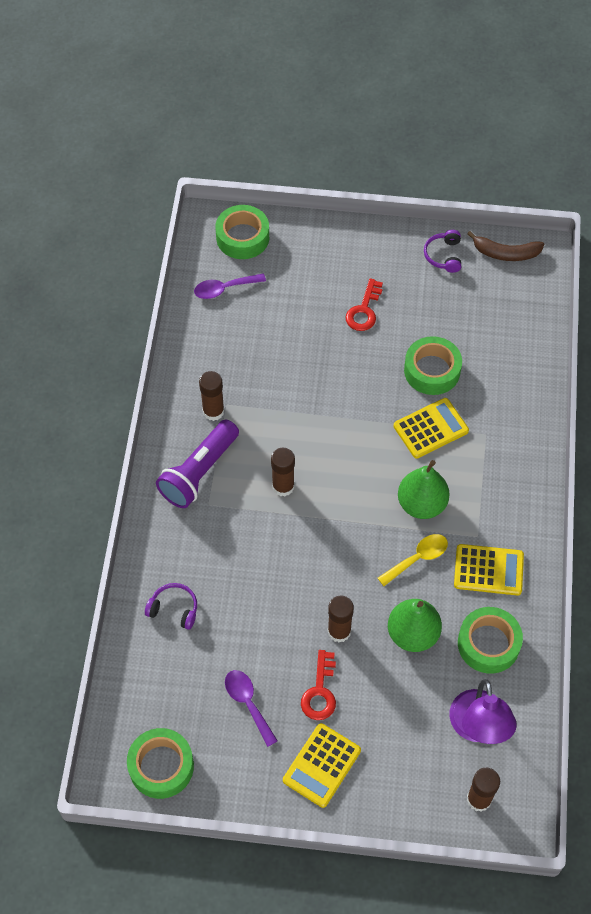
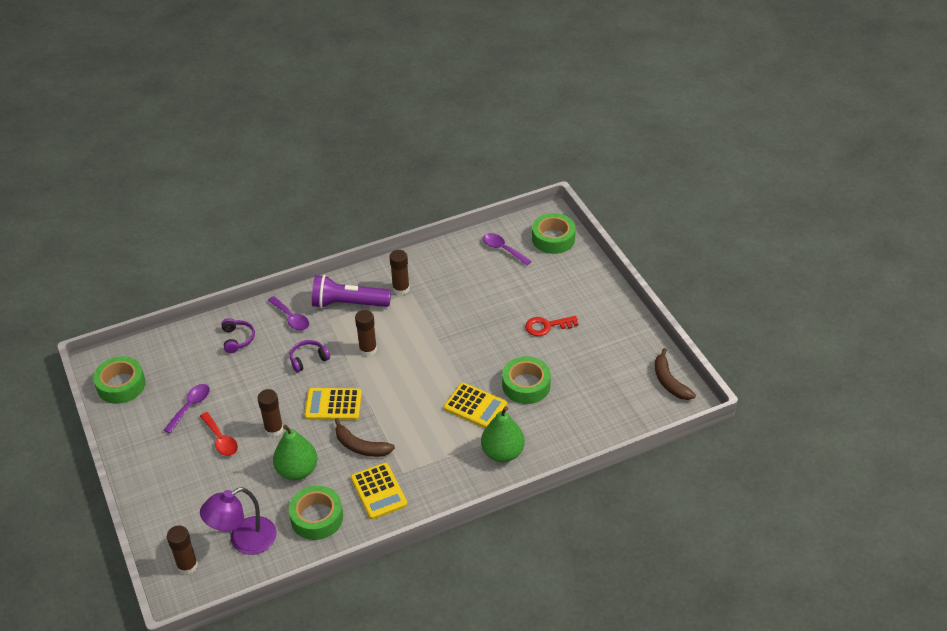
camera: 60 degrees right, 15 degrees down
yellow calculator [283,723,361,808] -> yellow calculator moved to [305,388,362,420]
red key [301,650,336,720] -> red spoon [200,412,238,456]
yellow spoon [378,534,448,586] -> brown banana [335,418,395,457]
green pear [398,460,450,519] -> green pear moved to [481,406,525,462]
purple headphones [424,230,461,273] -> purple headphones moved to [290,340,330,372]
none -> purple spoon [268,296,309,330]

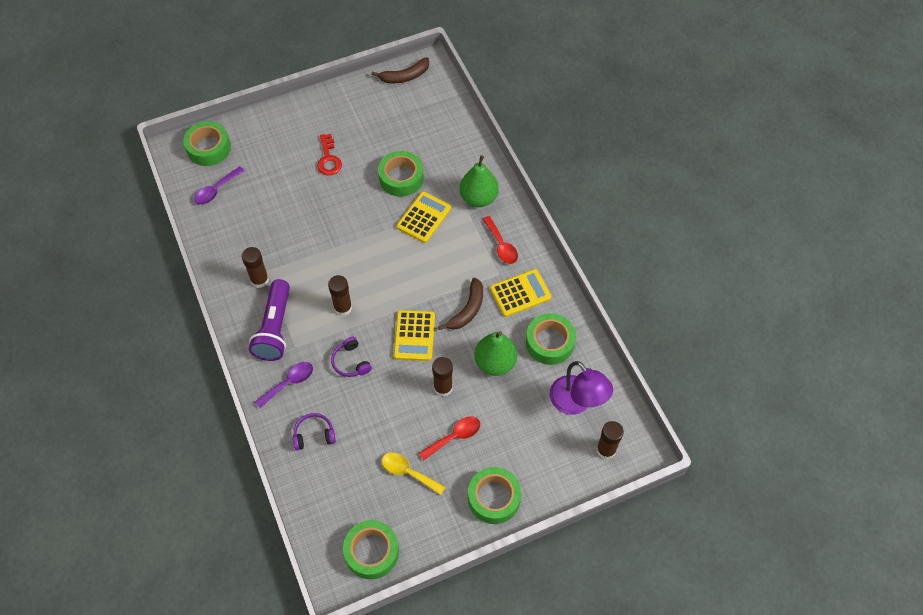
camera: 90 degrees left, 15 degrees up
purple spoon [164,384,210,434] -> yellow spoon [382,452,445,495]
none -> green tape [468,467,521,524]
none -> red spoon [483,216,518,264]

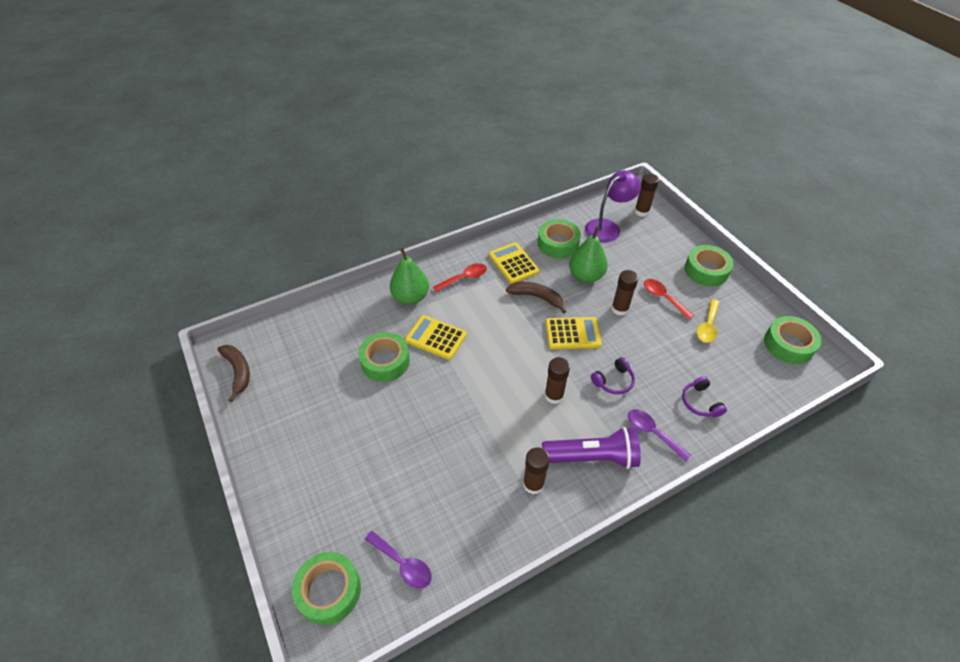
camera: 95 degrees left, 10 degrees down
red key [317,134,342,175] -> none

